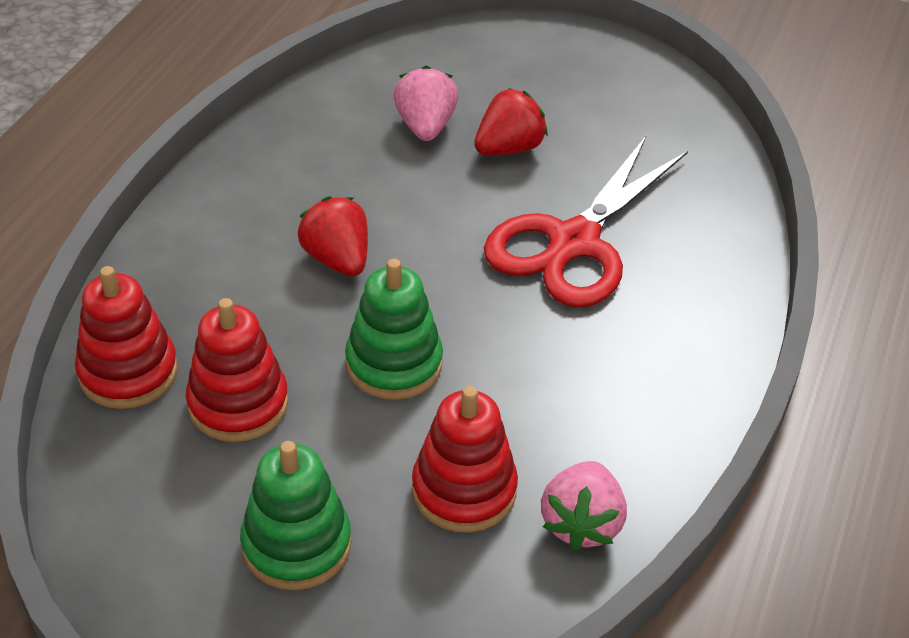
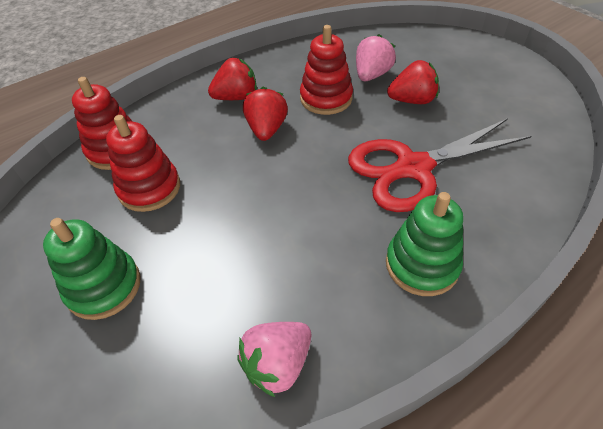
camera: 35 degrees right, 5 degrees up
green stacking toy [345,259,443,400] -> green stacking toy moved to [386,192,463,296]
red stacking toy [412,386,518,533] -> red stacking toy moved to [300,25,353,115]
none -> red strawberry [208,58,257,100]

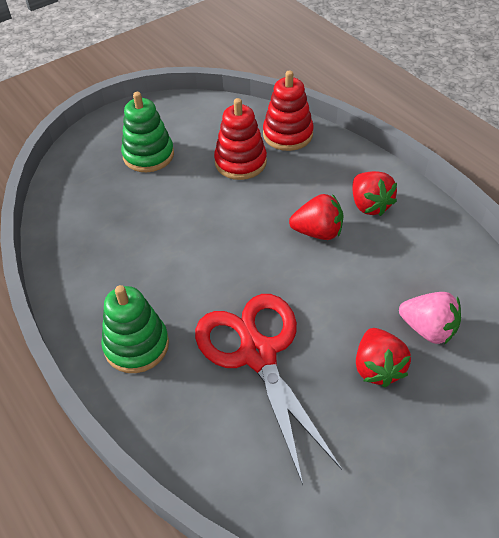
camera: 90 degrees right, 0 degrees up
pink strawberry [237,322,311,397] -> none
red stacking toy [300,25,353,115] -> none

